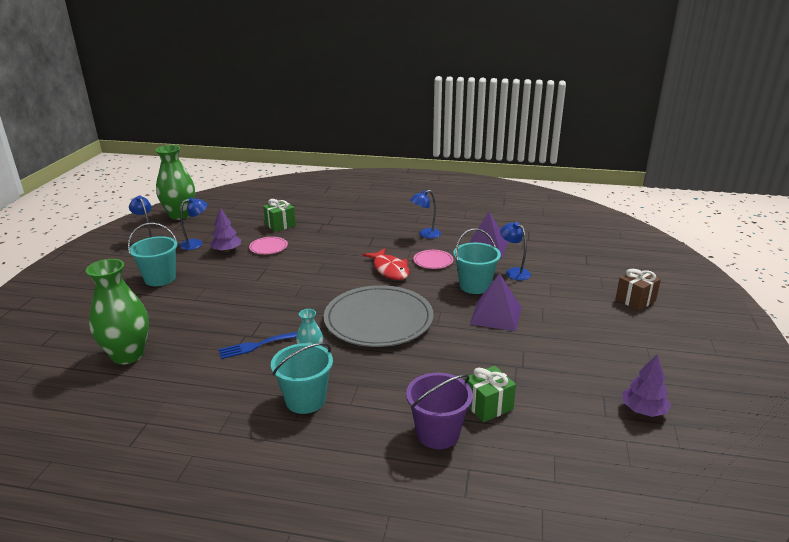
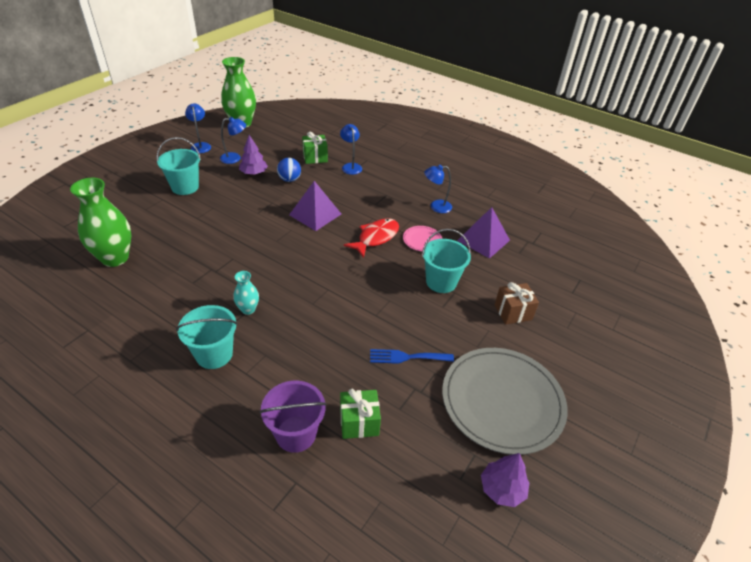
camera: 20 degrees right, 15 degrees up
blue fork [218,332,297,359] -> blue fork moved to [370,349,454,364]
pink plate [249,237,288,254] -> blue ball [277,158,301,182]
grey plate [324,285,434,347] -> grey plate moved to [442,348,567,455]
red fish [362,248,410,280] -> red fish turned 135 degrees counterclockwise [344,218,399,258]
purple pyramid [470,273,522,331] -> purple pyramid moved to [289,181,341,231]
blue lamp [500,222,531,281] -> blue lamp moved to [340,124,362,175]
brown gift [616,269,661,311] -> brown gift moved to [495,282,539,325]

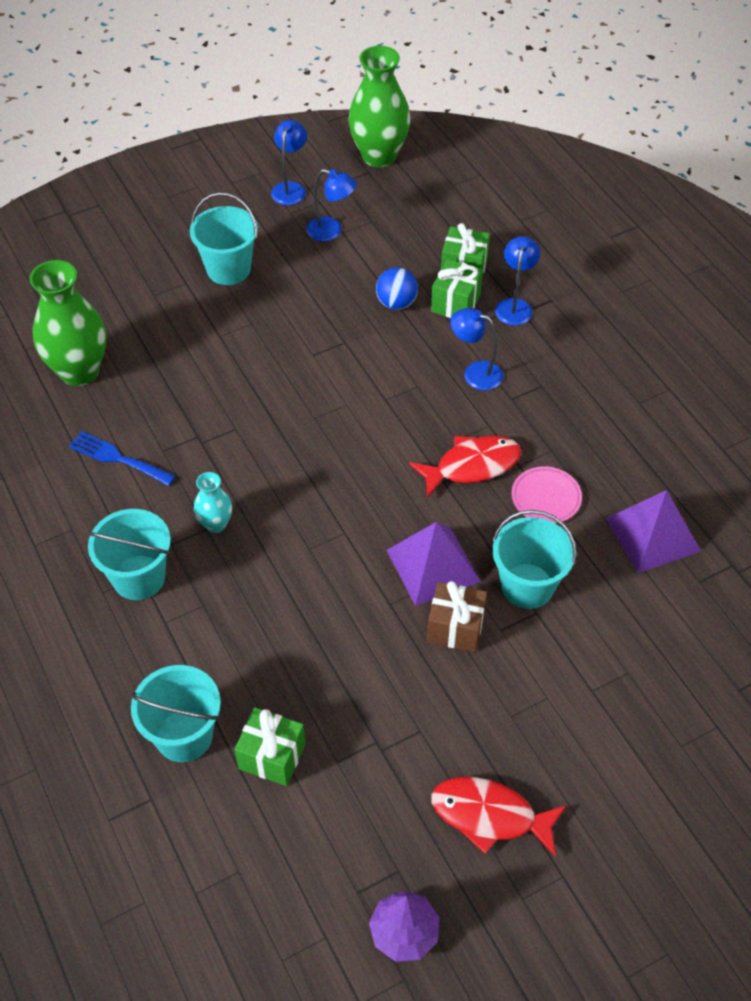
camera: 30 degrees right, 10 degrees up
purple tree [239,135,268,175] -> none
purple bucket [260,380,327,453] -> turquoise bucket [130,665,221,762]
purple pyramid [289,181,341,231] -> purple pyramid moved to [387,522,481,606]
blue fork [370,349,454,364] -> blue fork moved to [69,431,176,486]
blue lamp [424,165,452,213] -> blue lamp moved to [450,308,503,390]
grey plate [442,348,567,455] -> red fish [432,777,567,857]
brown gift [495,282,539,325] -> brown gift moved to [427,581,487,652]
none -> green gift [431,259,483,318]

